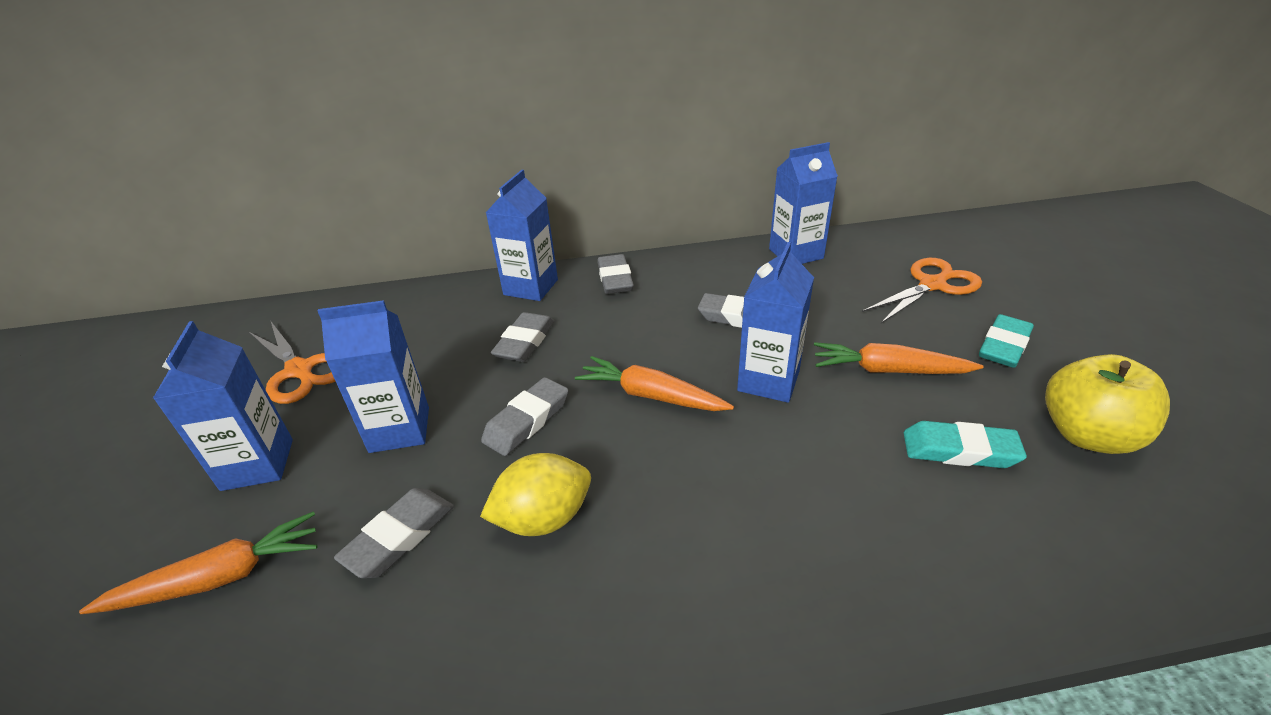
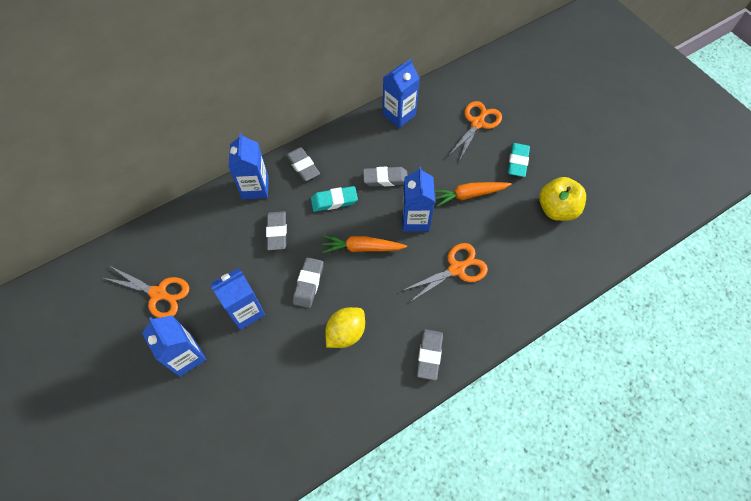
camera: 25 degrees left, 25 degrees up
orange carrot [79,512,317,614] -> none
grey eraser [334,488,454,578] -> grey eraser moved to [416,329,443,380]
turquoise eraser [904,421,1027,468] -> turquoise eraser moved to [311,186,358,212]
none -> orange scissors [402,243,488,303]

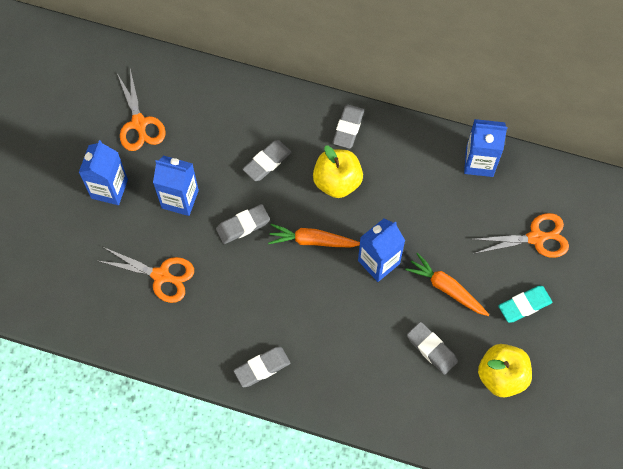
camera: 50 degrees right, 5 degrees up
blue carton [229,133,269,199] -> none
turquoise eraser [311,186,358,212] -> yellow apple [313,145,363,198]
orange carrot [322,235,407,253] -> orange carrot turned 45 degrees counterclockwise [268,224,360,248]
yellow lemon [325,307,365,348] -> none
grey eraser [363,167,408,186] -> grey eraser moved to [407,322,458,375]
orange scissors [402,243,488,303] -> orange scissors moved to [99,247,194,303]

